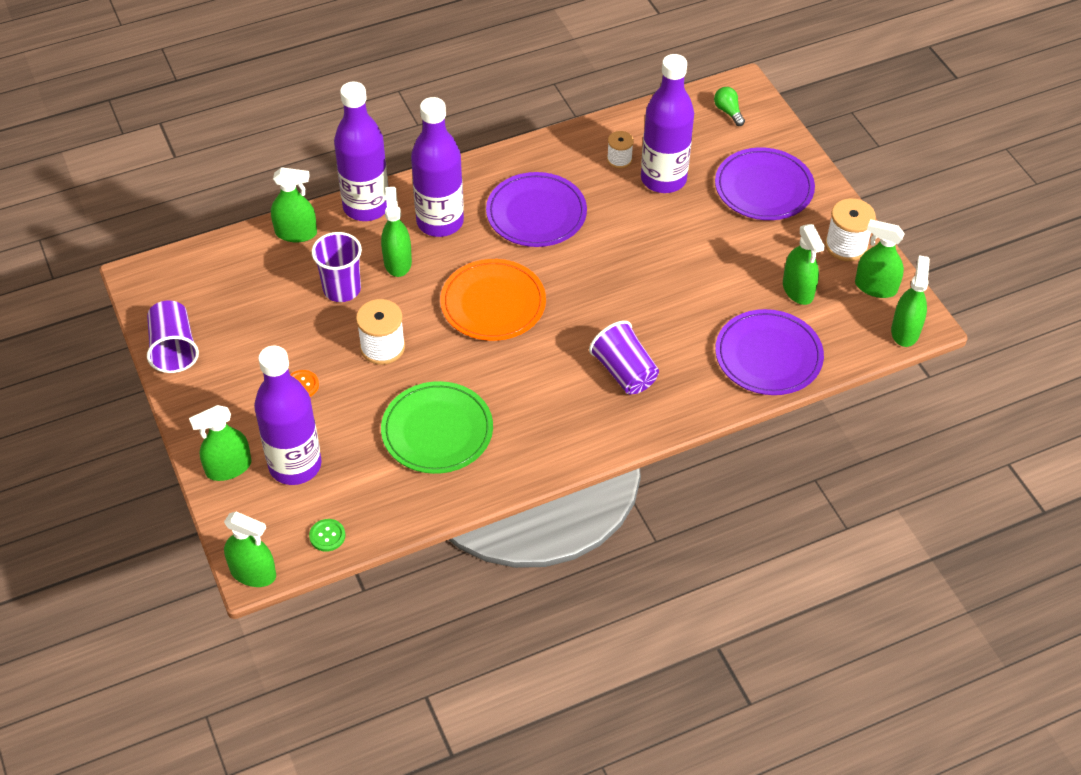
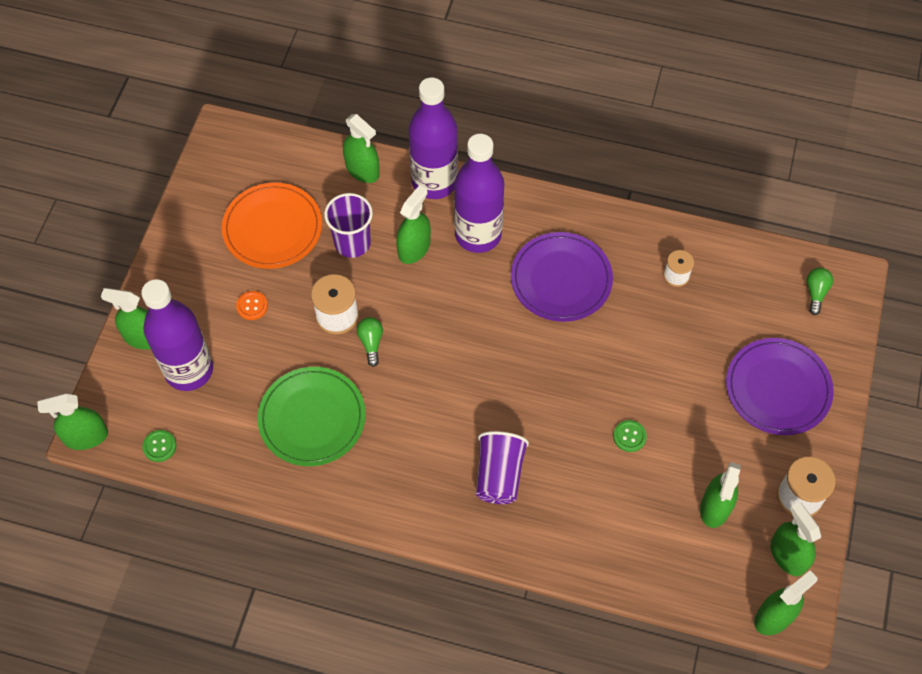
camera: 40 degrees right, 10 degrees up
purple cup [147,301,199,373] -> none
green spray bottle [224,512,276,587] -> green spray bottle turned 105 degrees clockwise [37,393,108,450]
orange plate [440,259,546,341] -> orange plate moved to [222,183,322,269]
purple bottle [641,54,694,193] -> none
purple plate [715,309,824,395] -> none
none -> green light bulb [357,317,383,367]
none -> green button [613,420,647,452]

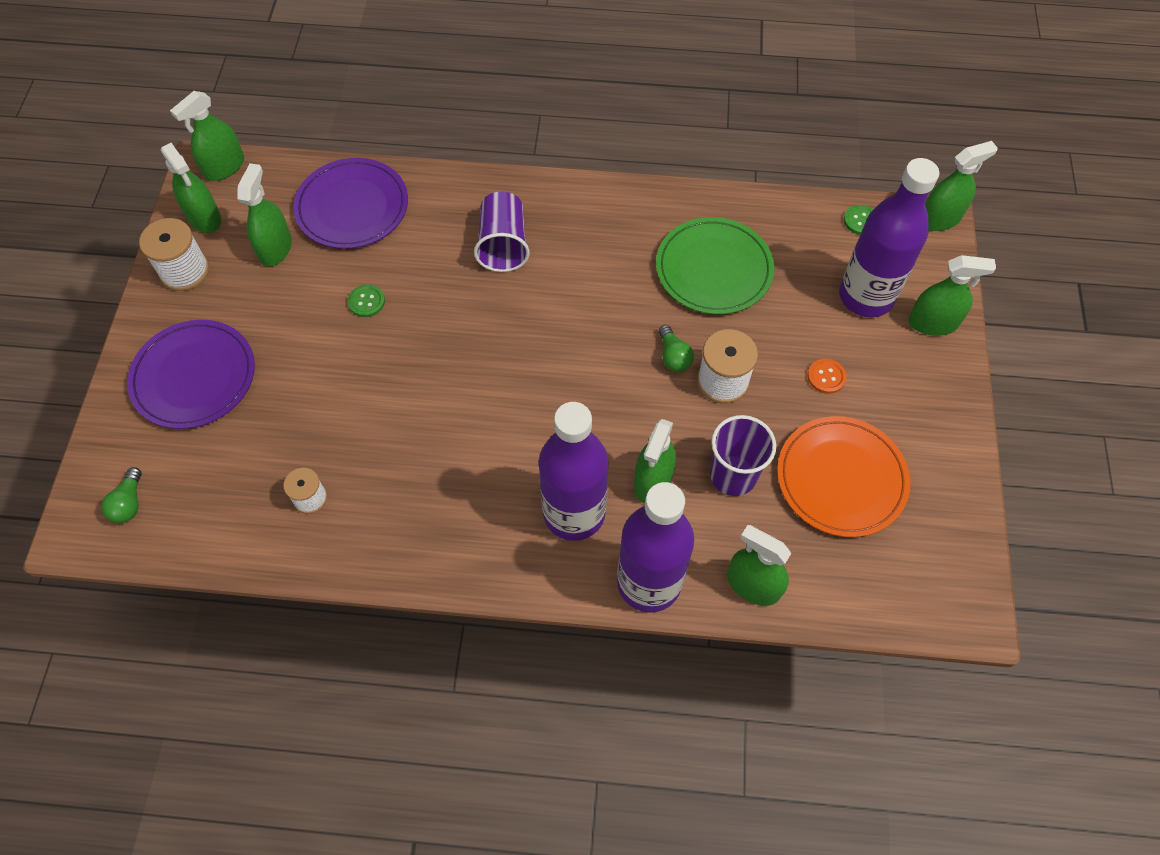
camera: 170 degrees right, 0 degrees up
purple plate [511,232,613,322] -> purple plate moved to [293,158,408,249]

